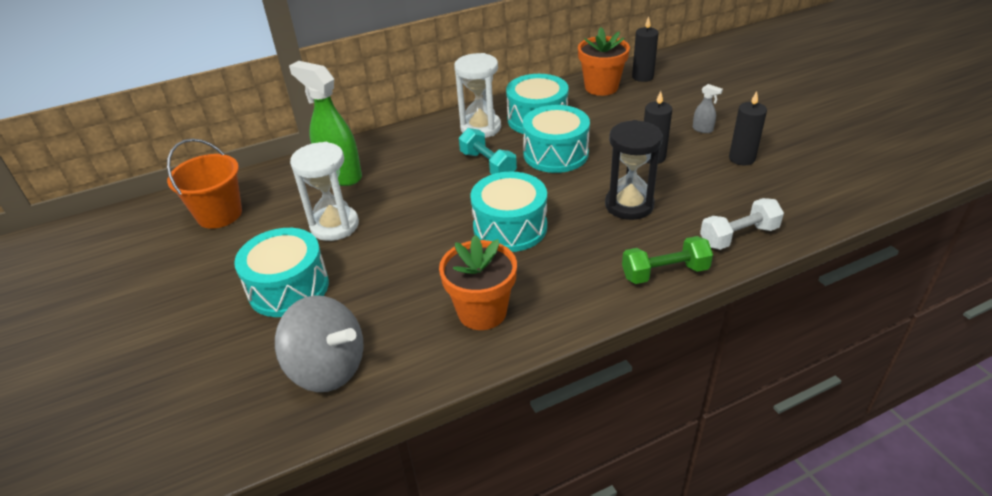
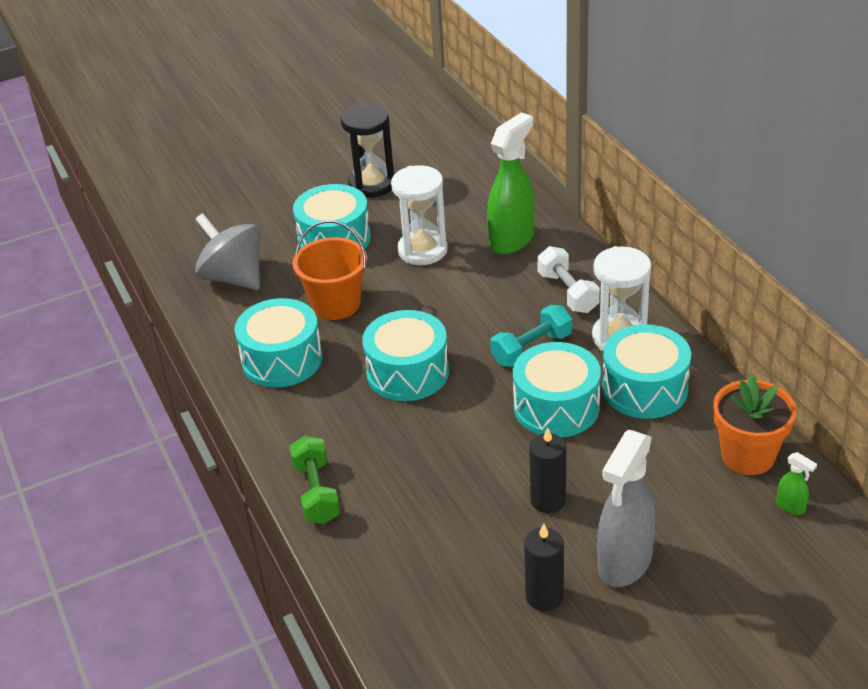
camera: 90 degrees right, 0 degrees up
orange bucket [167,139,242,229] -> orange bucket moved to [292,220,367,320]
grey spinning top [275,295,364,392] -> grey spinning top turned 105 degrees clockwise [195,213,261,290]
orange flower pot [439,235,517,330] -> turquoise drum [235,298,322,387]
black hourglass [605,120,663,220] -> black hourglass moved to [341,104,394,198]
black candle [632,17,659,82] -> green spray bottle [776,452,817,515]
grey spray bottle [693,84,723,133] -> grey spray bottle [597,430,656,587], size x2.35
white dumbbell [700,198,784,250] -> white dumbbell moved to [537,246,600,313]

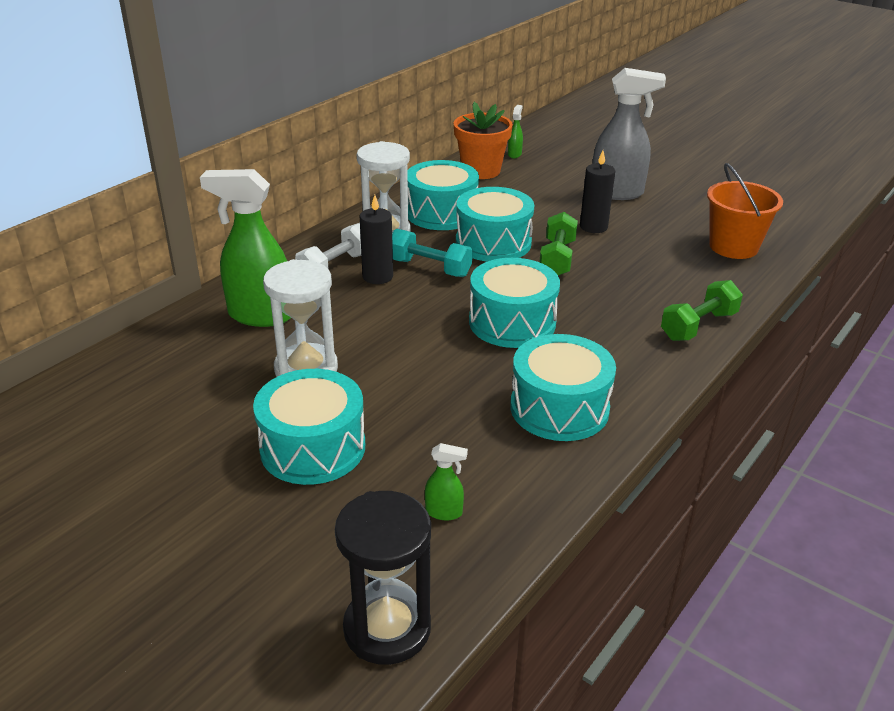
camera: 120 degrees left, 5 degrees down
grey spinning top [195,213,261,290] -> green spray bottle [425,443,468,520]
orange bucket [292,220,367,320] -> orange bucket moved to [707,163,783,259]
black hourglass [341,104,394,198] -> black hourglass moved to [335,491,431,665]
black candle [524,523,564,611] -> black candle moved to [360,195,393,284]
none -> green dumbbell [540,212,578,276]

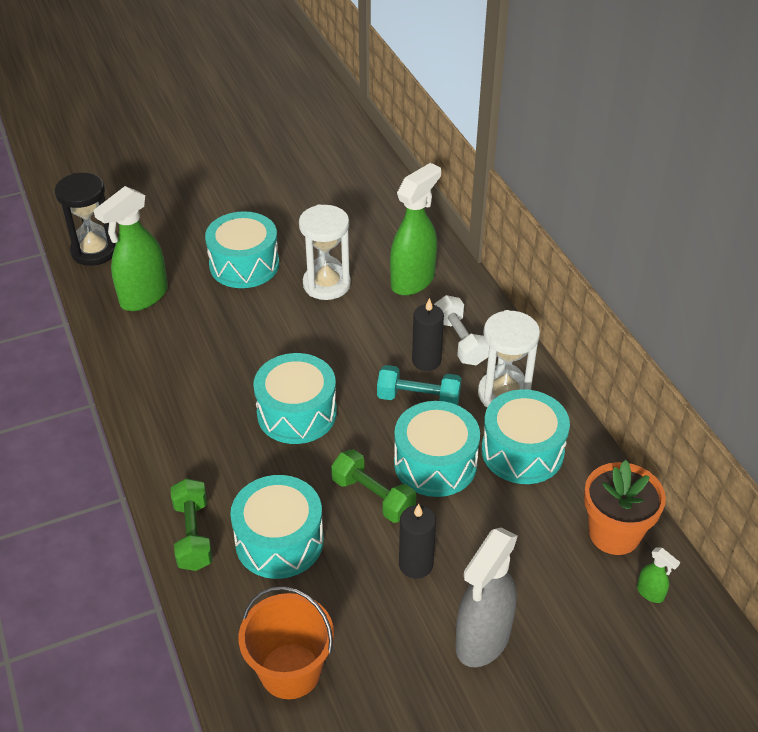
camera: 120 degrees right, 10 degrees up
turquoise dumbbell [392,229,472,277] -> turquoise dumbbell turned 45 degrees clockwise [377,365,462,405]
green spray bottle [425,443,468,520] -> green spray bottle [93,186,168,311], size x2.35
turquoise drum [510,334,616,441] -> turquoise drum moved to [230,475,324,579]

